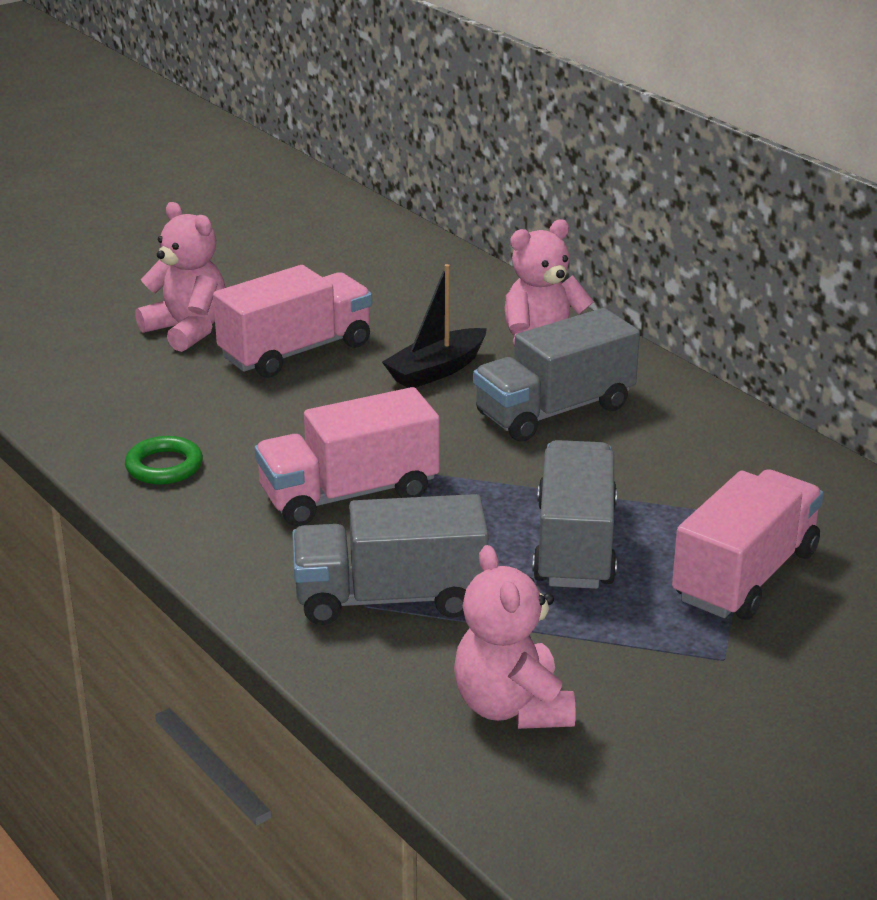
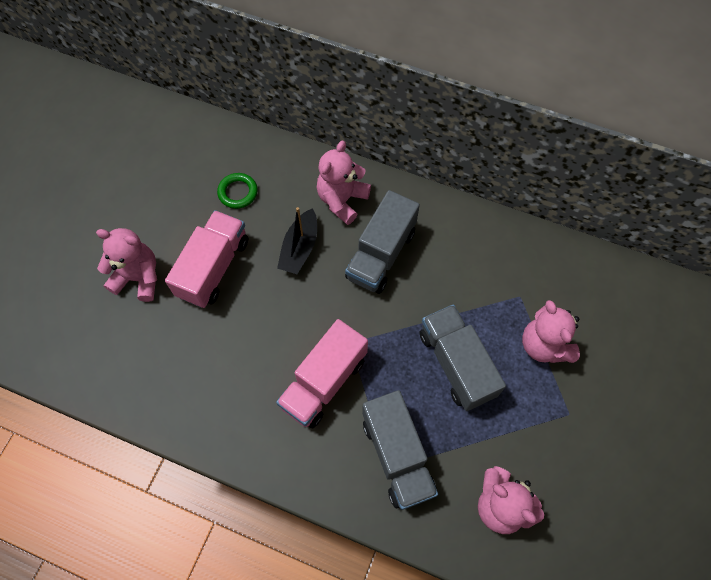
camera: 30 degrees left, 35 degrees up
green ring [125,436,203,485] -> green ring moved to [217,173,258,209]
grey truck [292,494,489,625] -> grey truck turned 75 degrees counterclockwise [362,390,438,510]
pink truck [672,469,824,620] -> pink teddy bear [522,300,580,363]

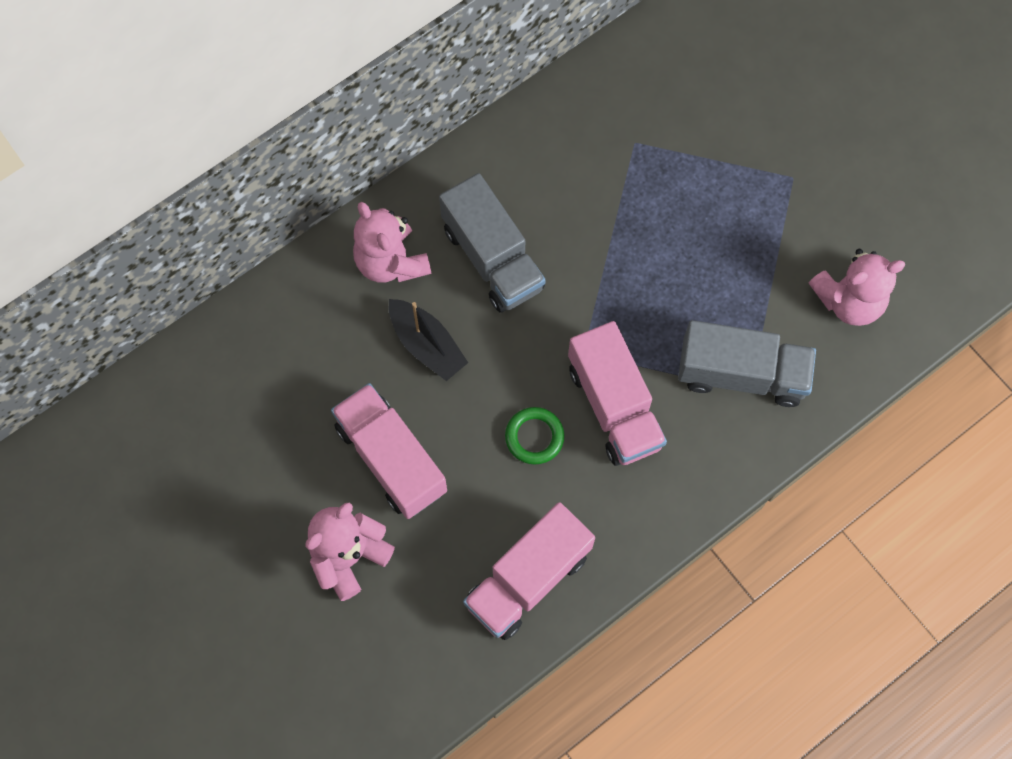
camera: 60 degrees left, 5 degrees up
green ring [217,173,258,209] -> green ring moved to [505,407,565,464]
grey truck [420,304,506,411] -> none
pink teddy bear [522,300,580,363] -> none
none -> pink truck [463,502,595,640]

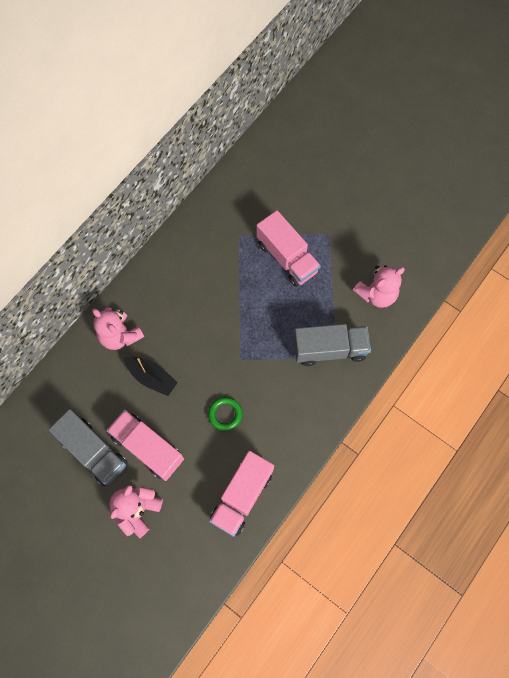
camera: 15 degrees left, 0 degrees up
grey truck [439,173,546,313] -> grey truck moved to [48,409,128,486]
pink truck [568,321,667,466] -> pink truck moved to [257,210,321,287]

